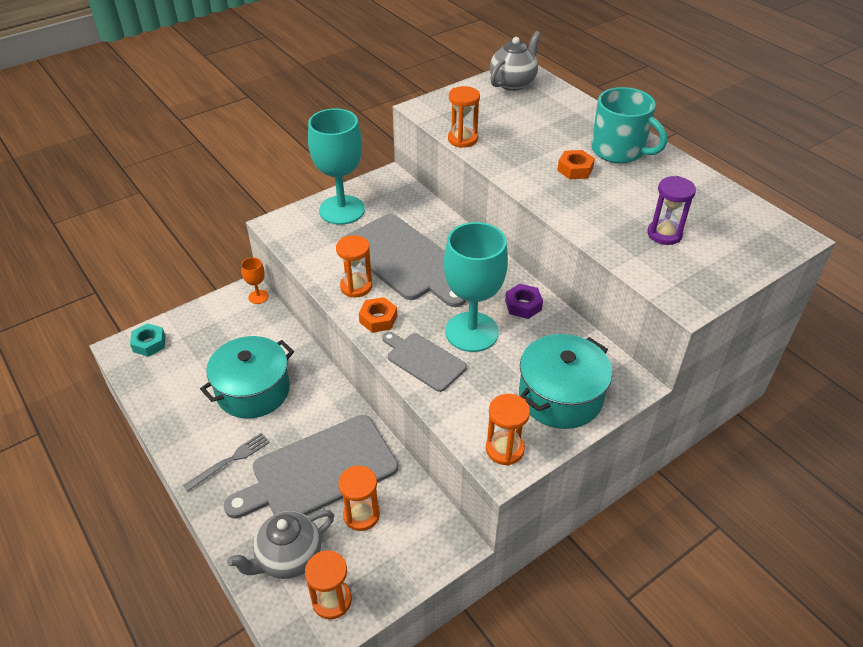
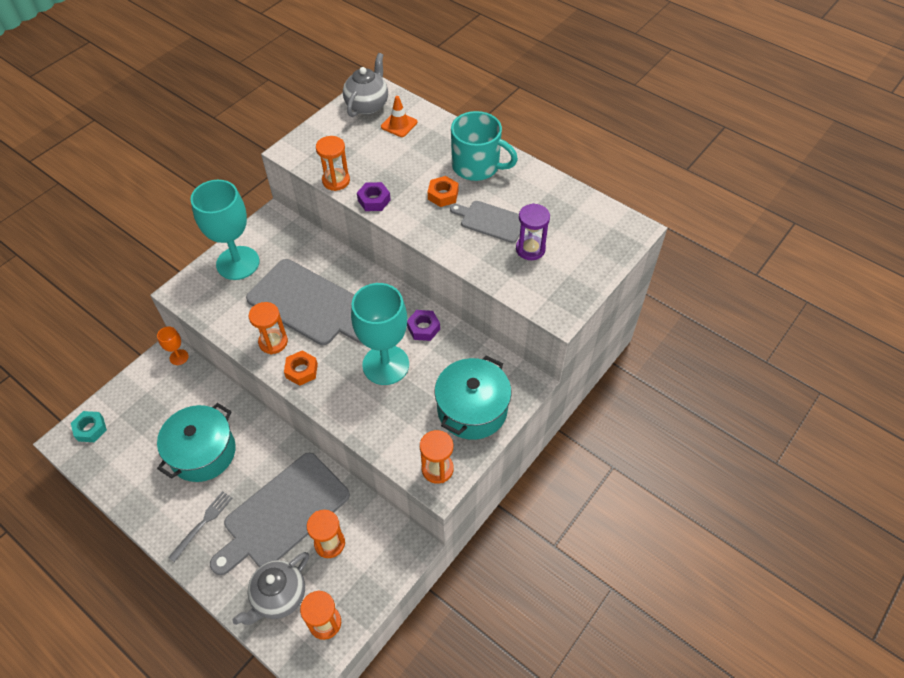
camera: 15 degrees left, 10 degrees up
grey cutting board [382,332,467,392] -> grey cutting board moved to [450,201,521,243]
none -> purple nut [357,182,391,211]
none -> orange traffic cone [381,96,417,137]

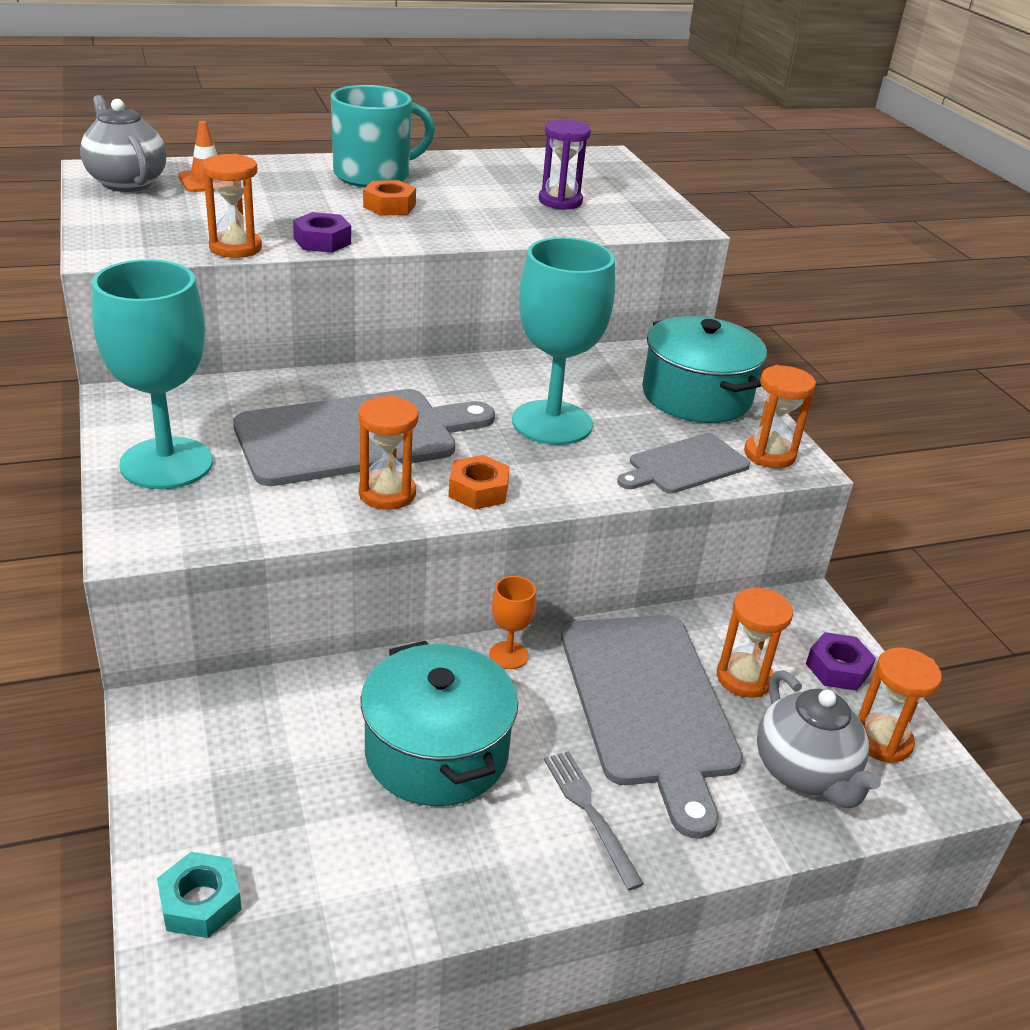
camera: 60 degrees left, 20 degrees down
orange goblet [157,326,189,365] -> orange goblet moved to [489,576,536,669]
purple nut [407,310,440,341] -> purple nut moved to [806,632,876,691]
grey cutting board [450,201,521,243] -> grey cutting board moved to [617,433,750,494]

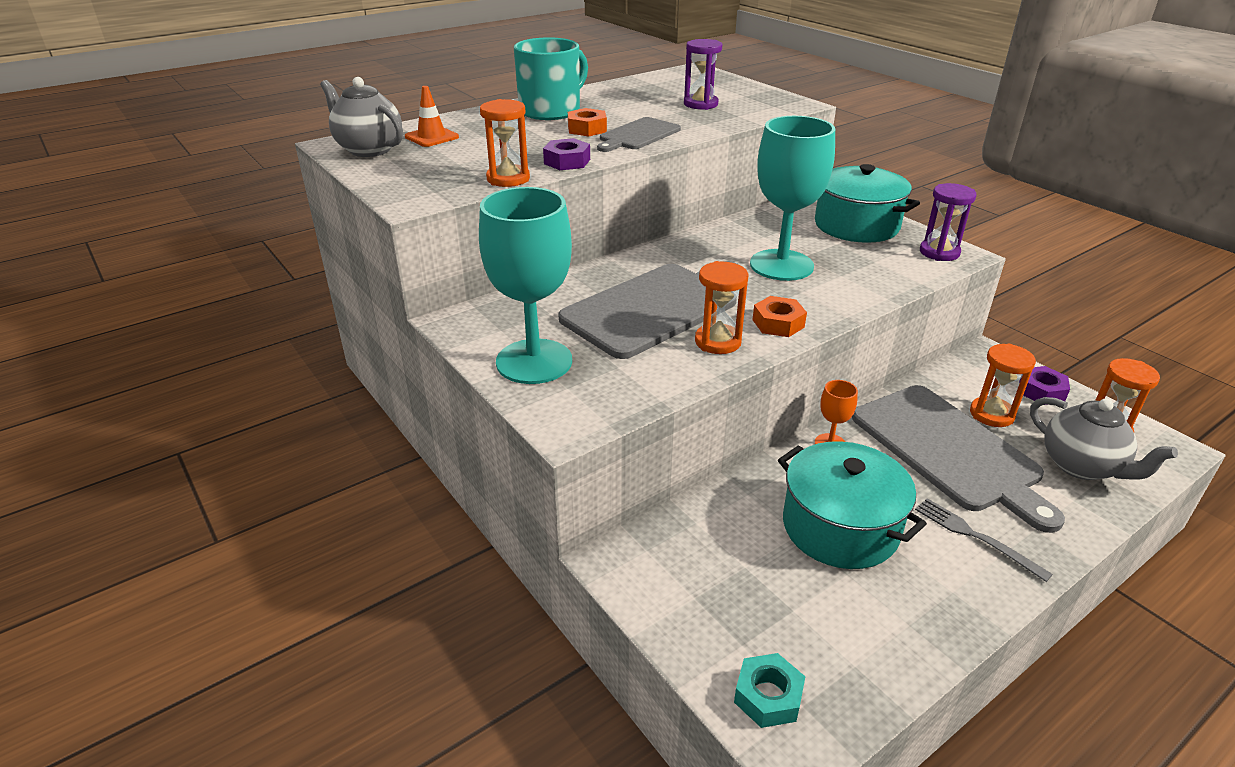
camera: 15 degrees left, 0 degrees up
grey cutting board [617,433,750,494] -> grey cutting board moved to [597,117,681,152]
orange hourglass [744,365,816,468] -> purple hourglass [920,183,977,261]

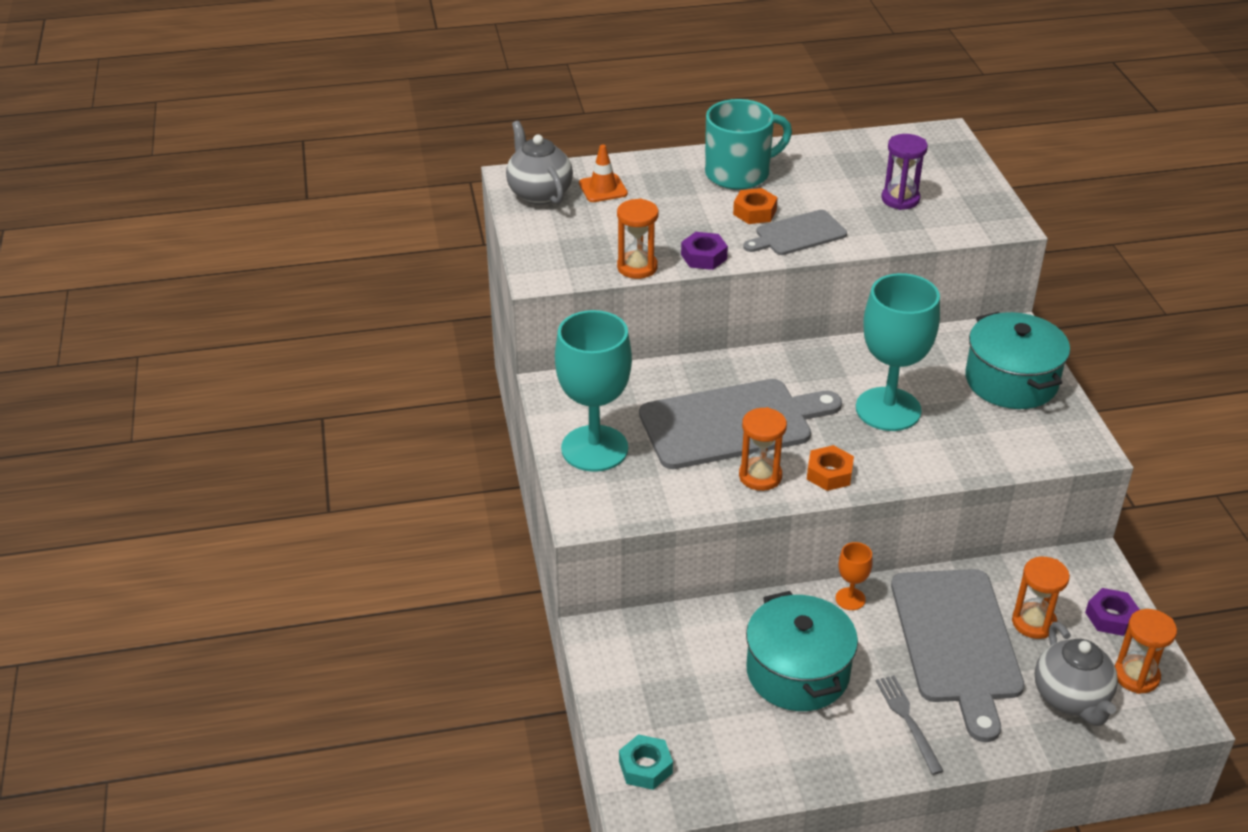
camera: 25 degrees right, 5 degrees up
purple hourglass [920,183,977,261] -> none

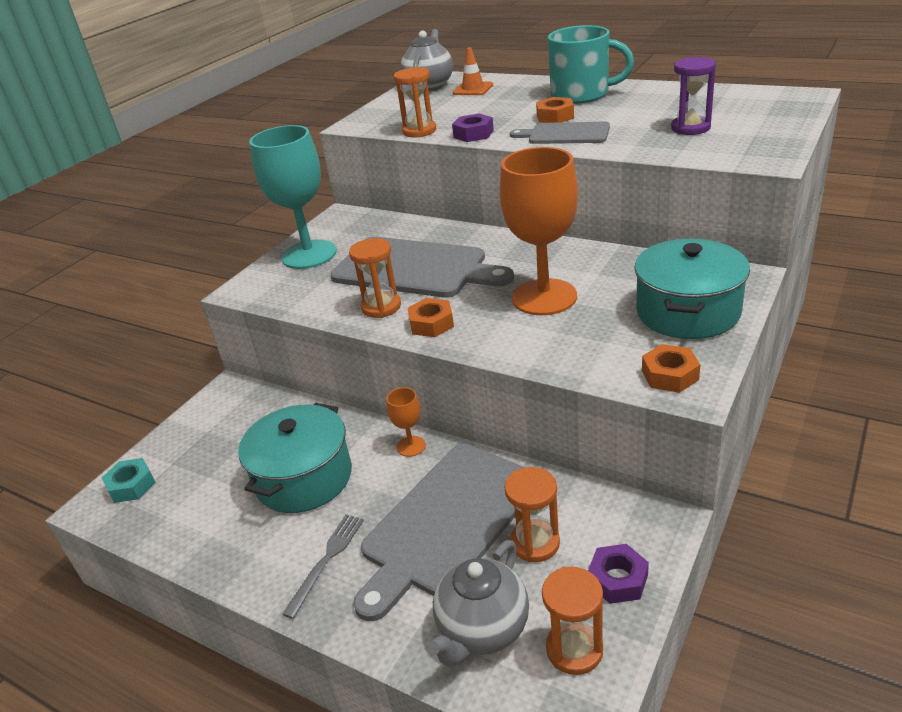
camera: 45 degrees right, 5 degrees down
turquoise goblet [856,273,940,431] -> orange goblet [500,147,578,315]
none -> orange nut [642,344,700,393]

